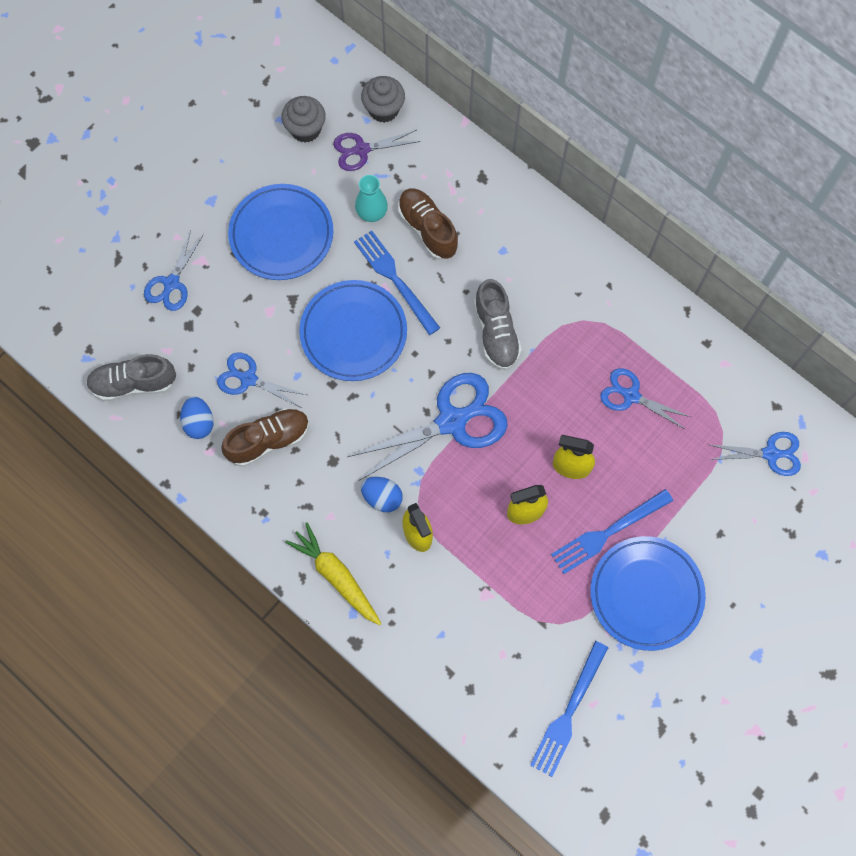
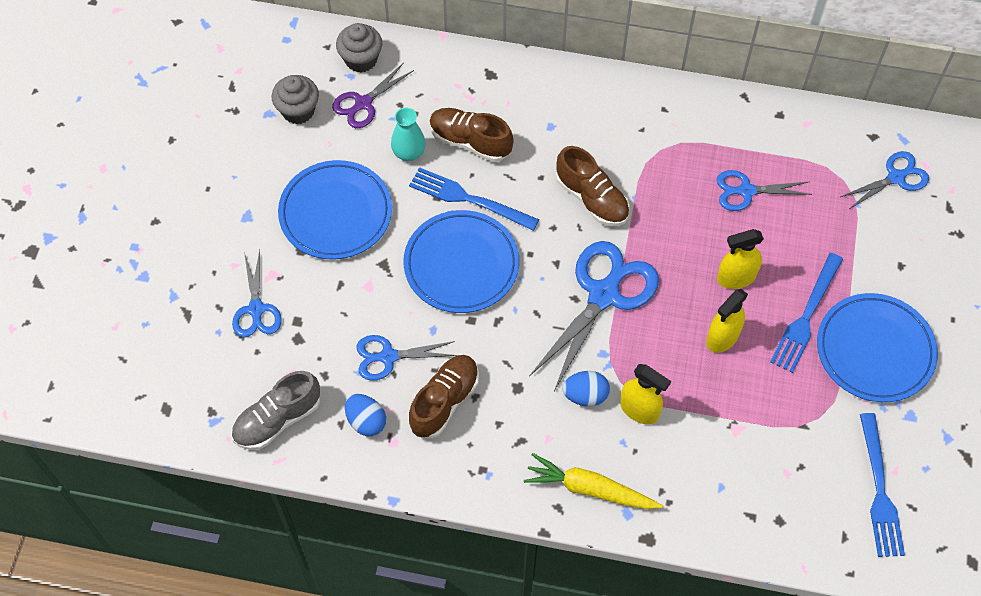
camera: 30 degrees left, 10 degrees down
grey shoe [474,279,522,370] -> brown shoe [556,146,630,226]

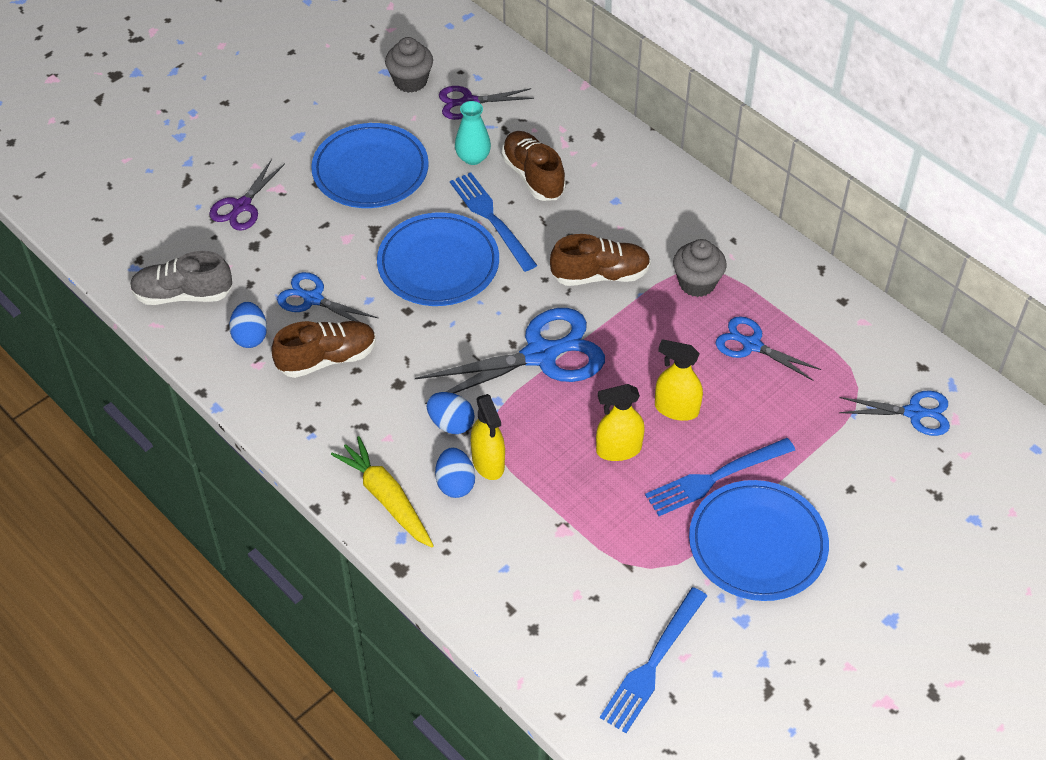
camera: 35 degrees right, 10 degrees down
blue scissors [232,250,282,337] -> purple scissors [209,159,285,230]
grey cupcake [336,23,382,73] -> grey cupcake moved to [673,239,727,297]
brown shoe [556,146,630,226] -> brown shoe turned 90 degrees counterclockwise [550,234,651,286]
none -> blue egg [435,448,475,498]

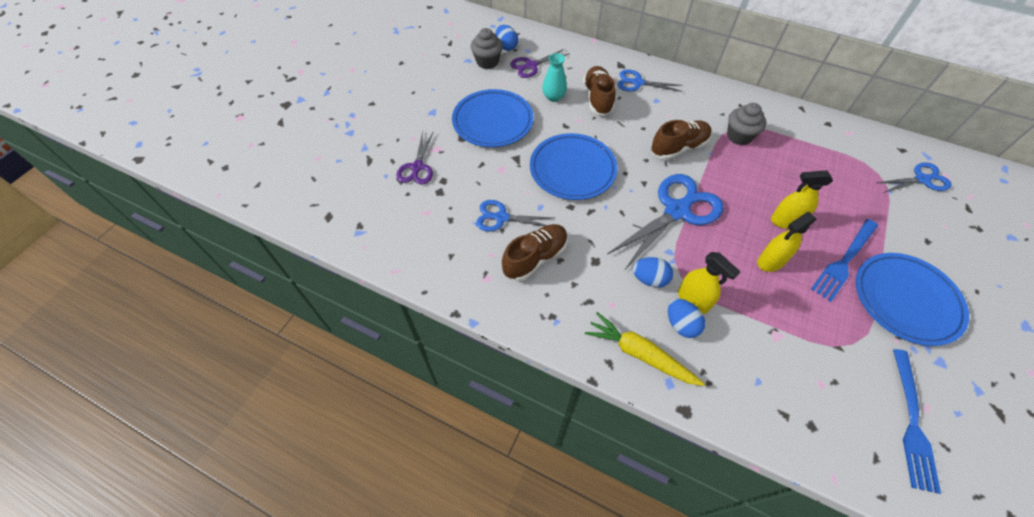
camera: 20 degrees left, 5 degrees up
grey shoe [130,251,232,305] -> none
blue egg [229,302,267,348] -> blue egg moved to [495,25,518,51]
blue fork [450,172,537,272] -> none
brown shoe [502,131,566,201] -> brown shoe turned 45 degrees clockwise [583,66,616,116]
blue scissors [716,316,821,381] -> blue scissors moved to [618,69,683,92]

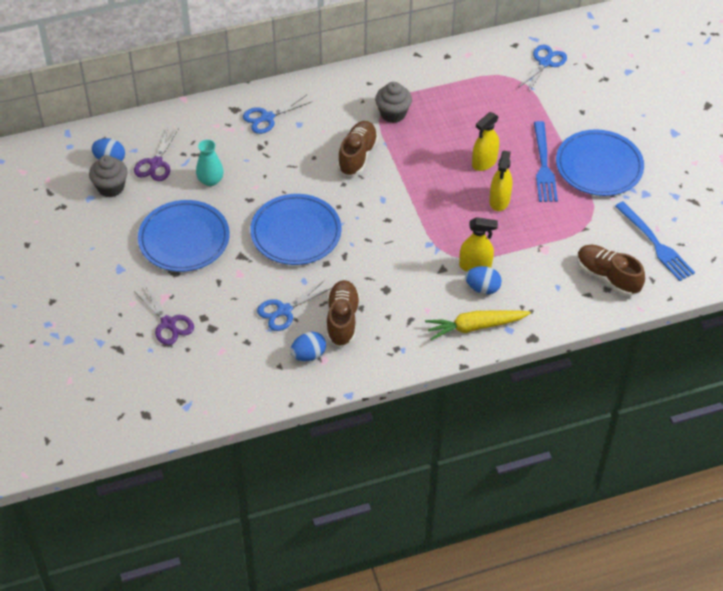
camera: 45 degrees left, 5 degrees down
brown shoe [583,66,616,116] -> brown shoe moved to [577,245,645,296]
blue scissors [607,174,724,270] -> none
blue egg [633,257,673,288] -> blue egg moved to [290,332,326,361]

